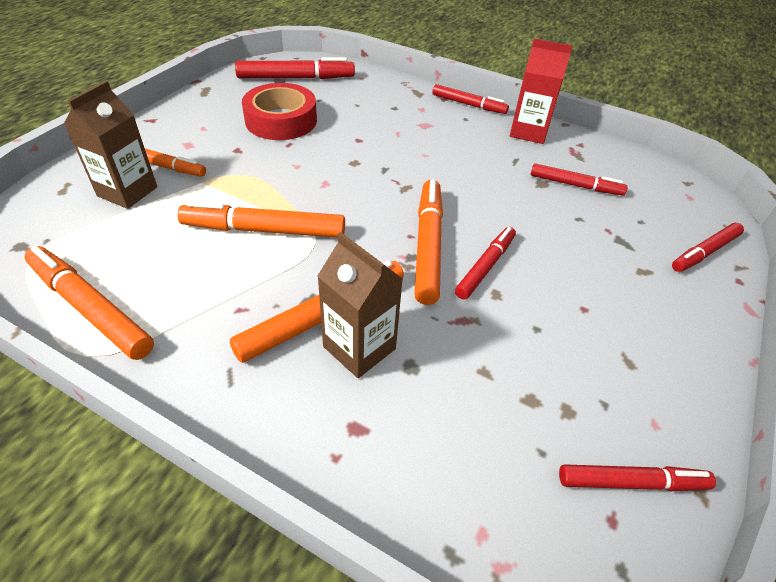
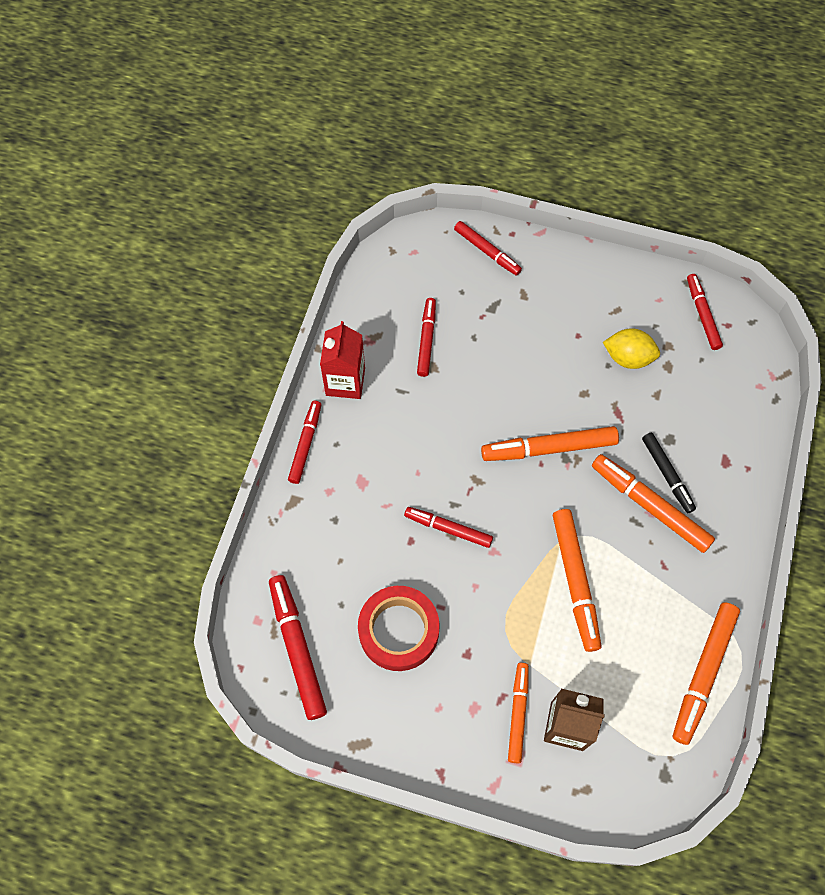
camera: 100 degrees left, 20 degrees up
brown carton [317,232,403,378] -> black marker [642,433,696,513]
red marker [455,227,516,300] -> red marker moved to [404,507,493,548]
none -> yellow lemon [603,329,660,369]

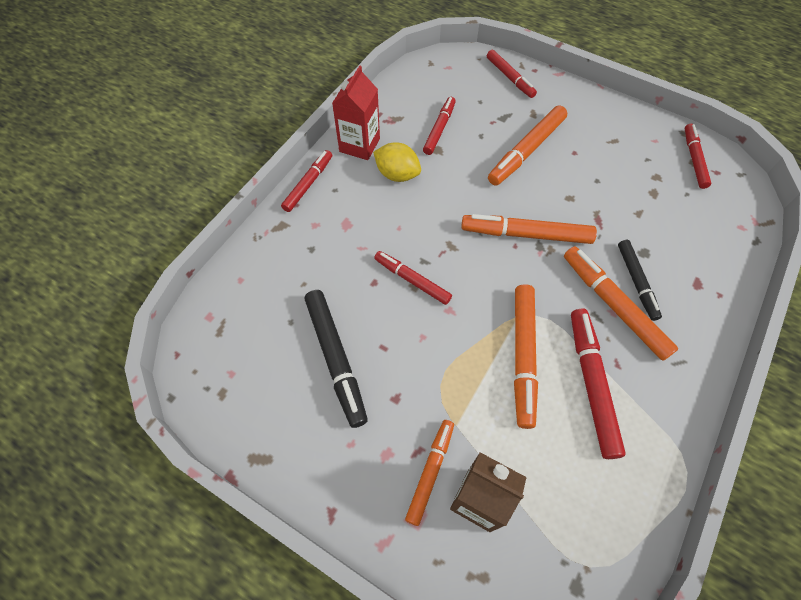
camera: 15 degrees right, 5 degrees down
red marker [269,575,327,720] -> red marker moved to [571,309,626,459]
red tape [358,586,440,671] -> black marker [305,290,368,428]
yellow lemon [603,329,660,369] -> yellow lemon moved to [373,143,421,182]
orange marker [673,602,740,745] -> orange marker moved to [488,105,567,186]

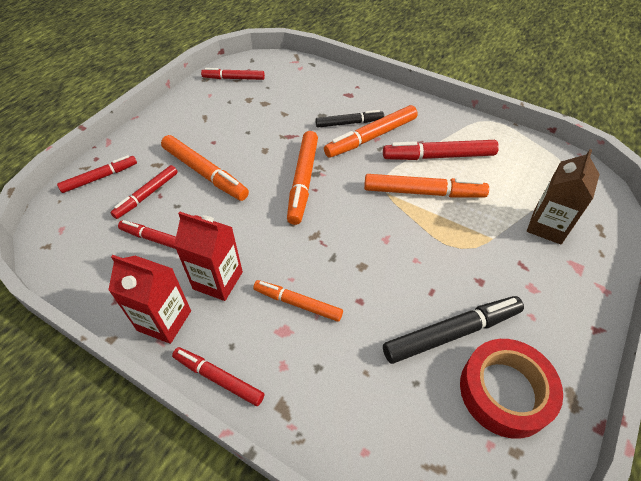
camera: 90 degrees left, 10 degrees down
yellow lemon [373,143,421,182] -> red carton [174,212,243,301]
red marker [374,251,452,305] -> red marker moved to [111,165,178,219]
orange marker [405,420,454,526] -> orange marker moved to [253,280,343,322]
none -> red tape [460,339,563,439]

